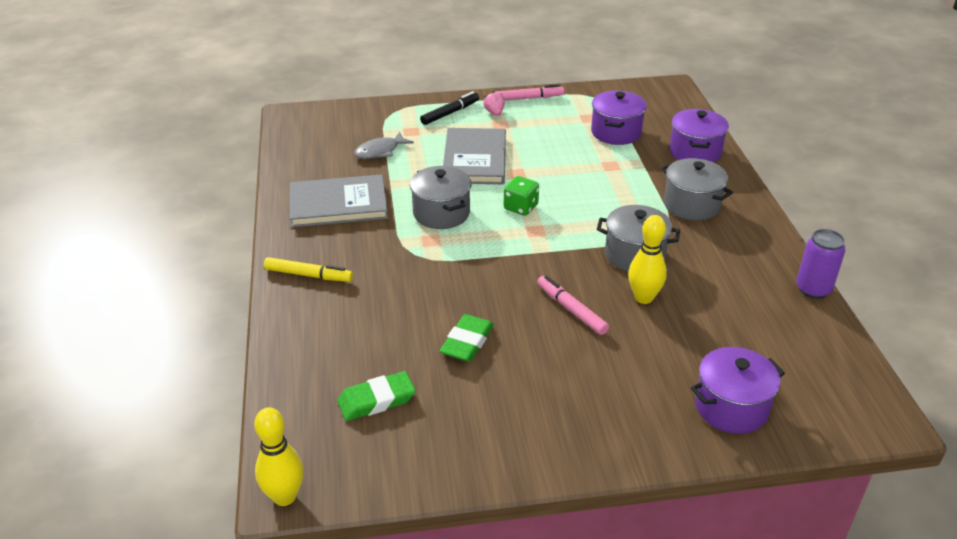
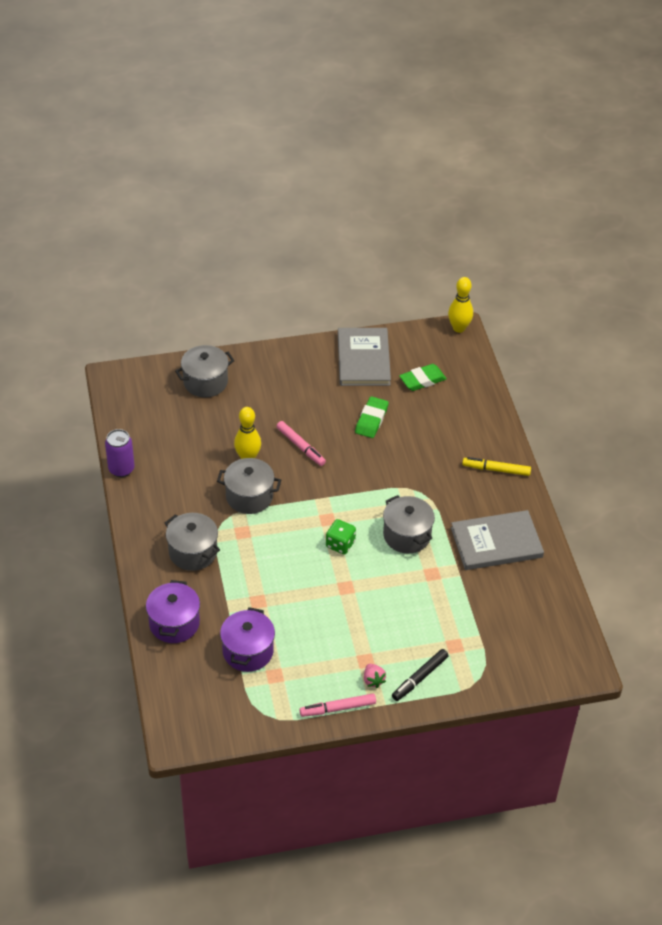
camera: 175 degrees right, 10 degrees up
grey fish [354,132,414,159] -> none
grey book [443,128,506,184] -> grey book moved to [338,328,391,386]
purple pot [691,347,785,434] -> grey pot [175,345,235,397]

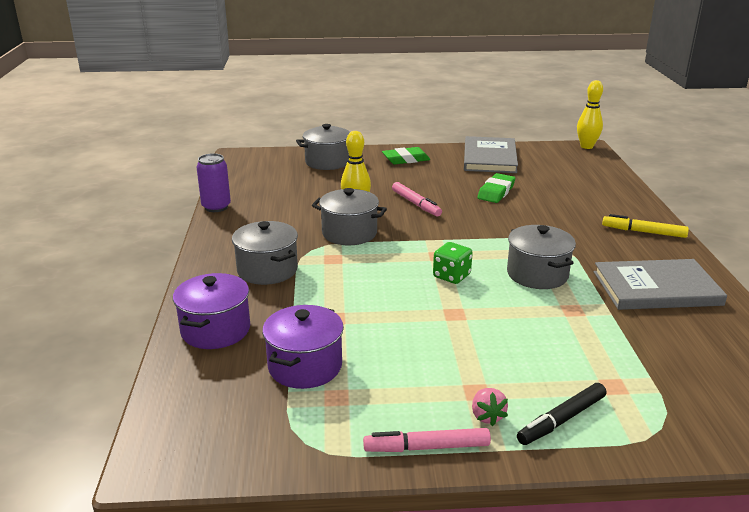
camera: 10 degrees right, 20 degrees down
green eraser [399,364,447,391] -> green eraser moved to [382,147,430,164]

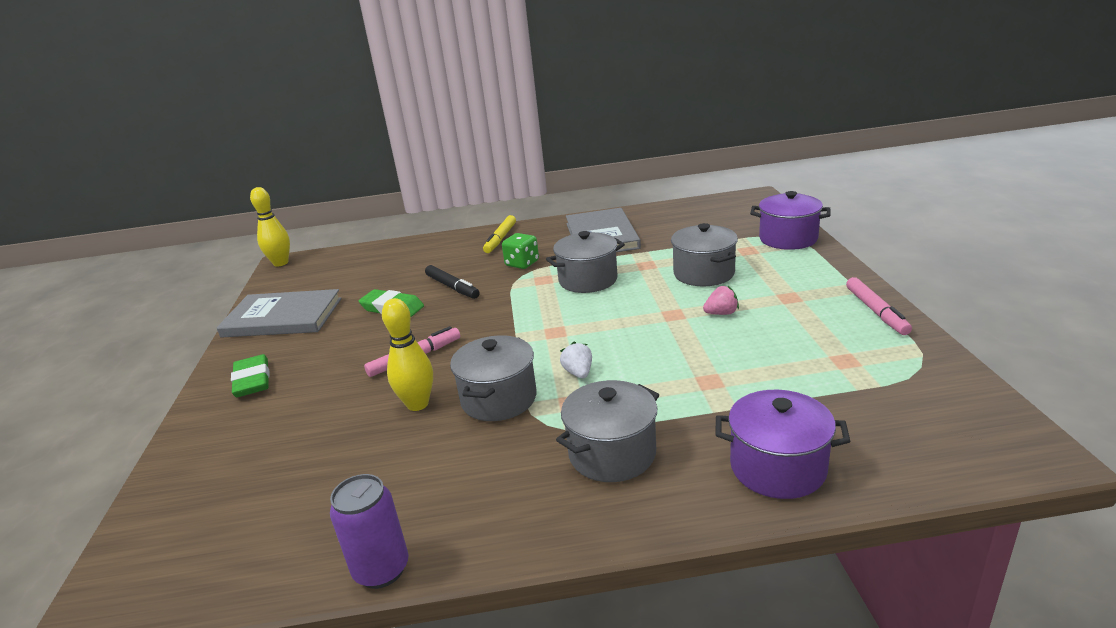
camera: 90 degrees left, 0 degrees up
purple pot [262,305,344,389] -> purple pot moved to [750,191,831,250]
grey pot [296,124,350,170] -> grey pot moved to [671,223,738,286]
green dice [433,242,473,284] -> green dice moved to [502,233,539,269]
pink strawberry [472,388,508,426] -> pink strawberry moved to [703,286,739,315]
black marker [517,383,606,445] -> black marker moved to [425,265,480,299]
none -> white strawberry [560,342,592,378]

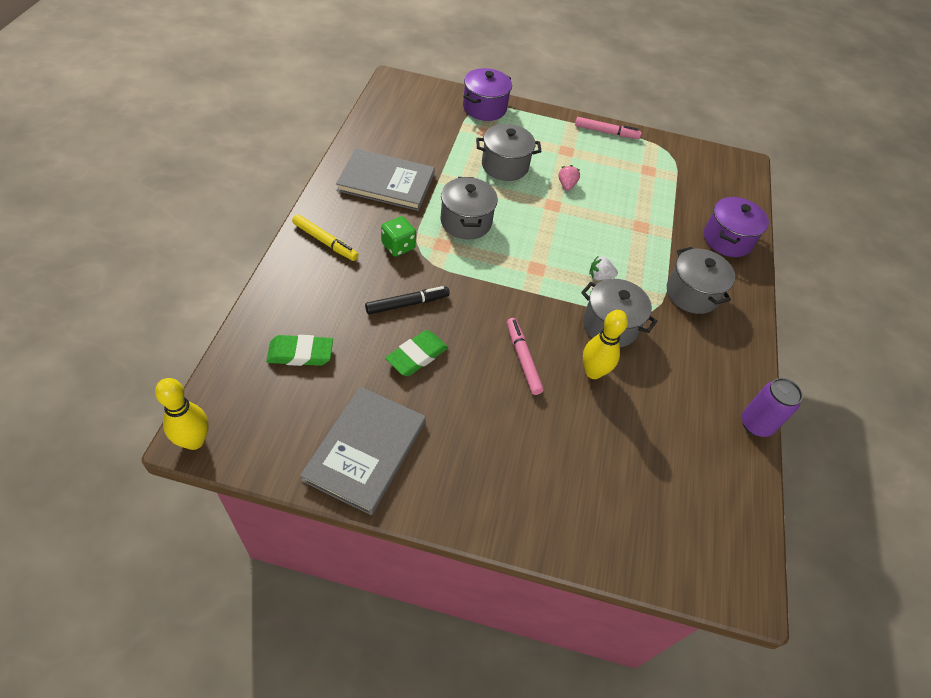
camera: 80 degrees left, 25 degrees up
green eraser [231,354,270,397] -> green eraser moved to [266,335,333,366]

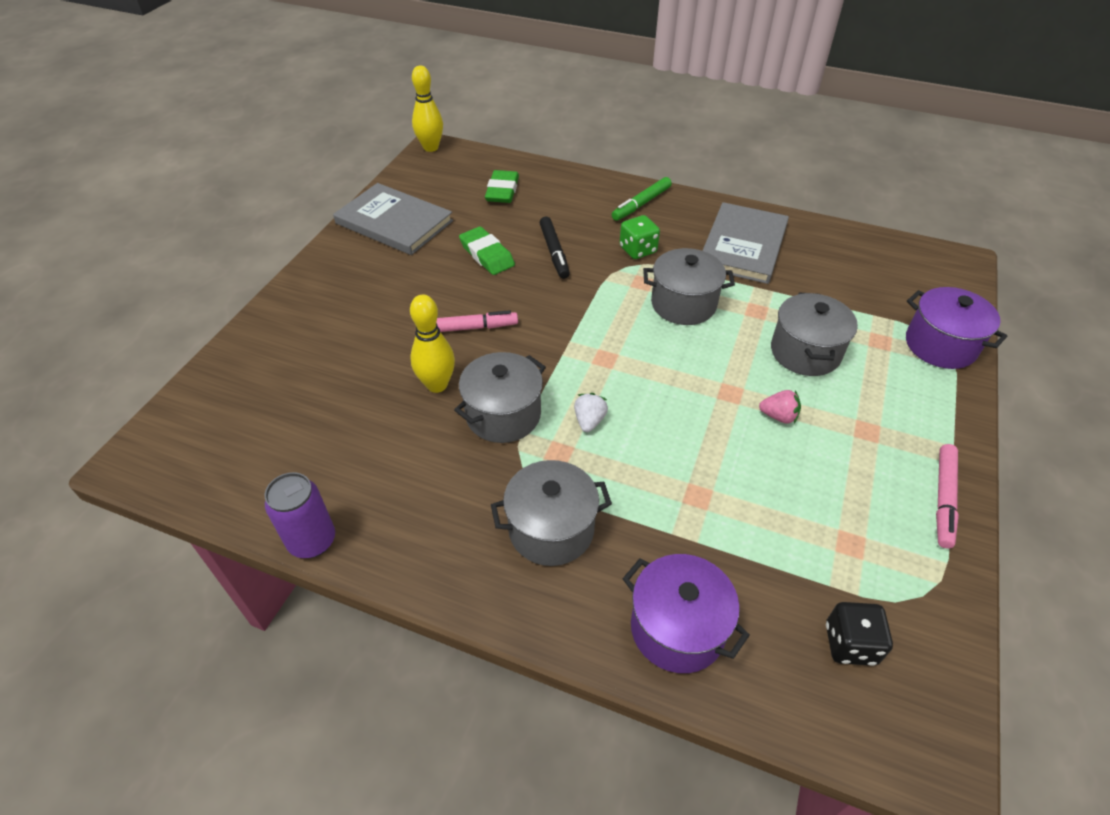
camera: 105 degrees right, 5 degrees down
yellow marker [292,214,359,261] -> green marker [612,177,672,221]
none -> black dice [826,602,893,666]

